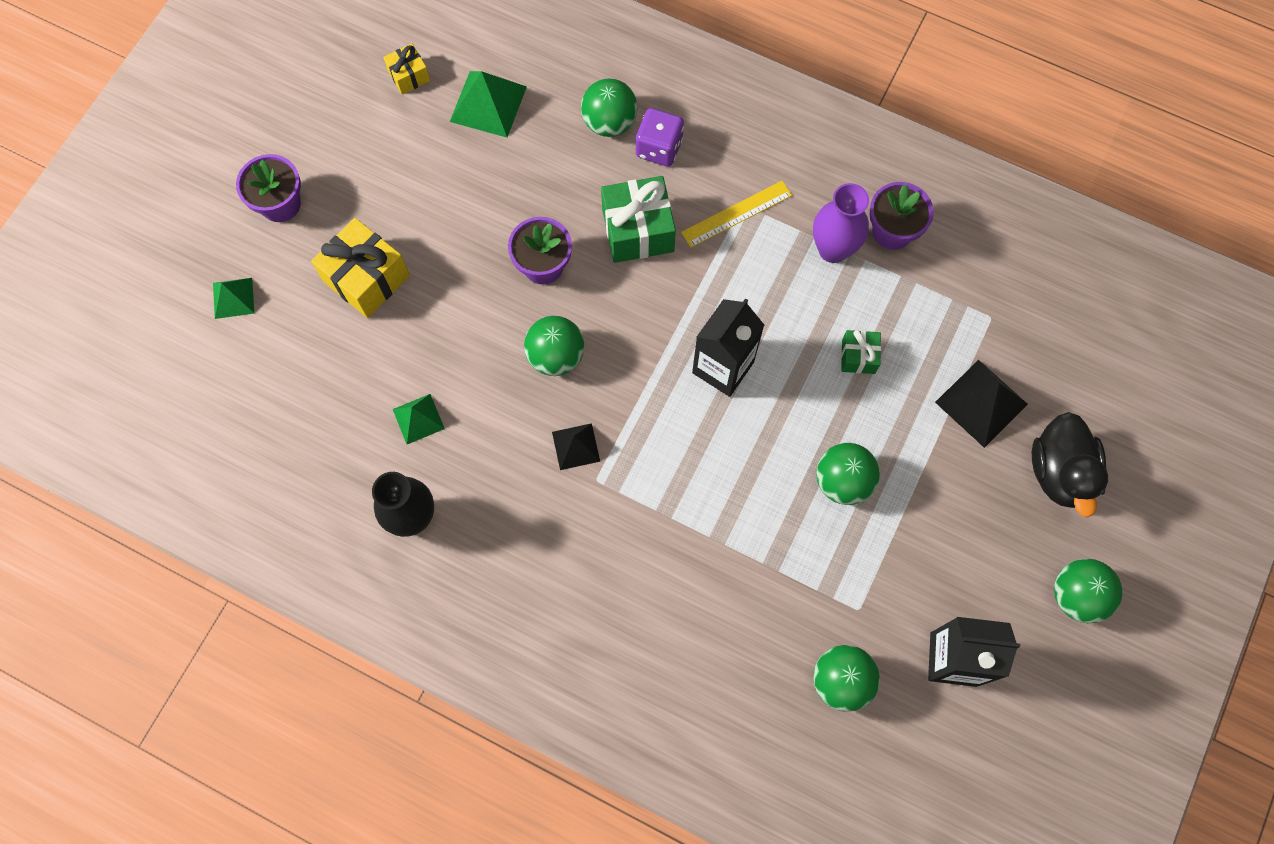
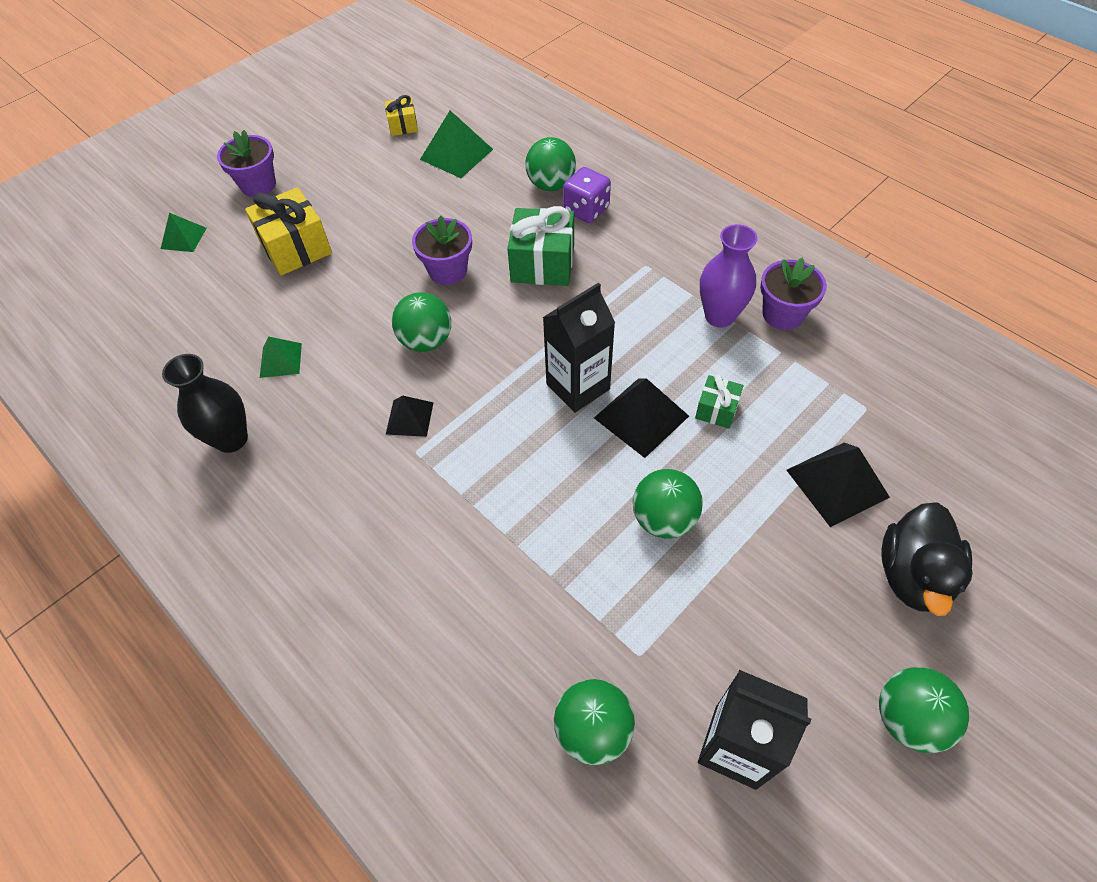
camera: 20 degrees right, 15 degrees down
yellow ruler [681,181,792,247] -> none
none -> black pyramid [594,378,689,458]

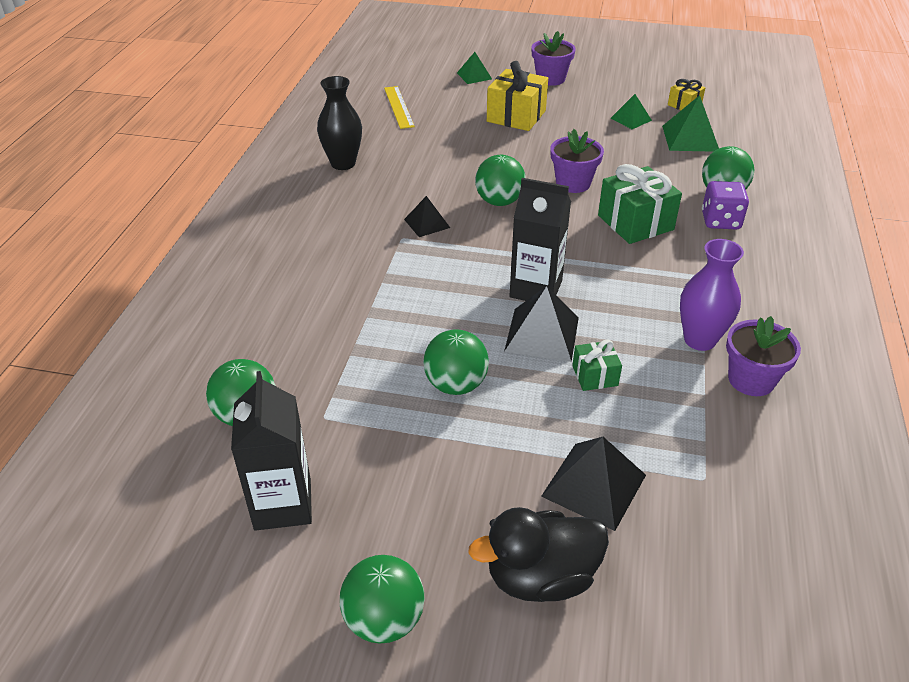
camera: 55 degrees right, 15 degrees down
green pyramid [260,337,302,378] -> green pyramid moved to [611,94,652,129]
none -> yellow ruler [384,86,415,129]

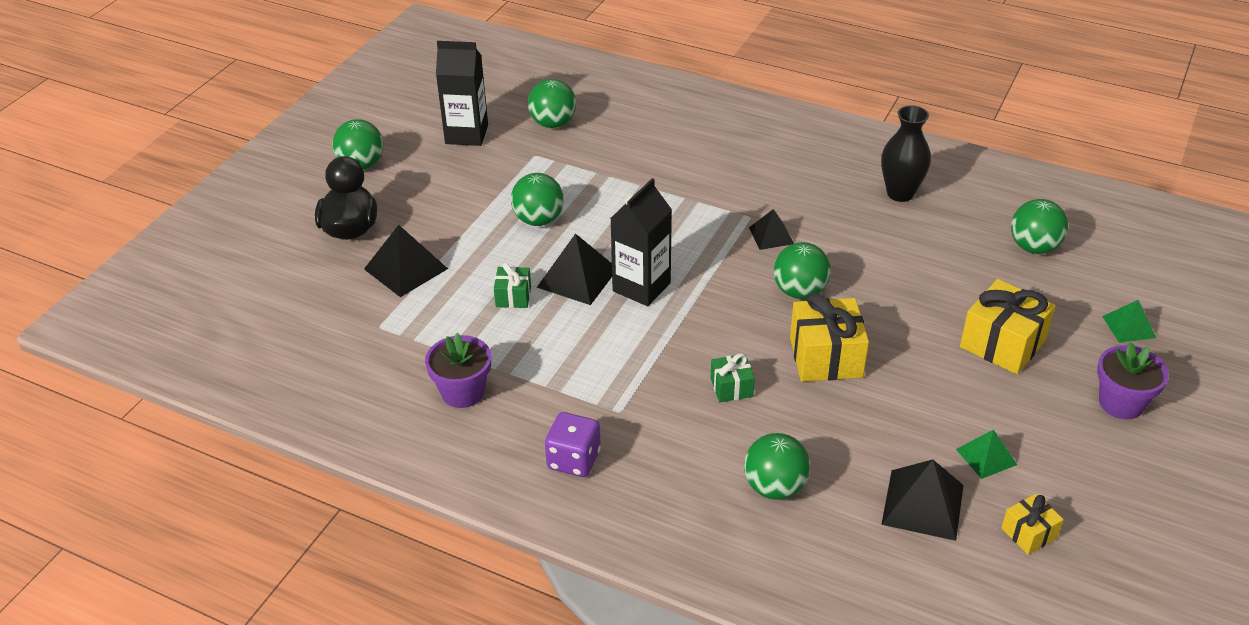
camera: 105 degrees right, 0 degrees up
yellow ruler [384,86,415,129] -> green ball [1011,199,1068,254]
purple flower pot [551,129,604,193] -> yellow gift [790,292,869,382]
green gift [598,164,682,244] -> green gift [711,353,755,402], size x0.54
green pyramid [662,95,719,152] -> black pyramid [881,459,964,541]
purple vase [680,239,744,351] -> none
purple dice [702,181,749,229] -> purple dice moved to [545,412,601,477]

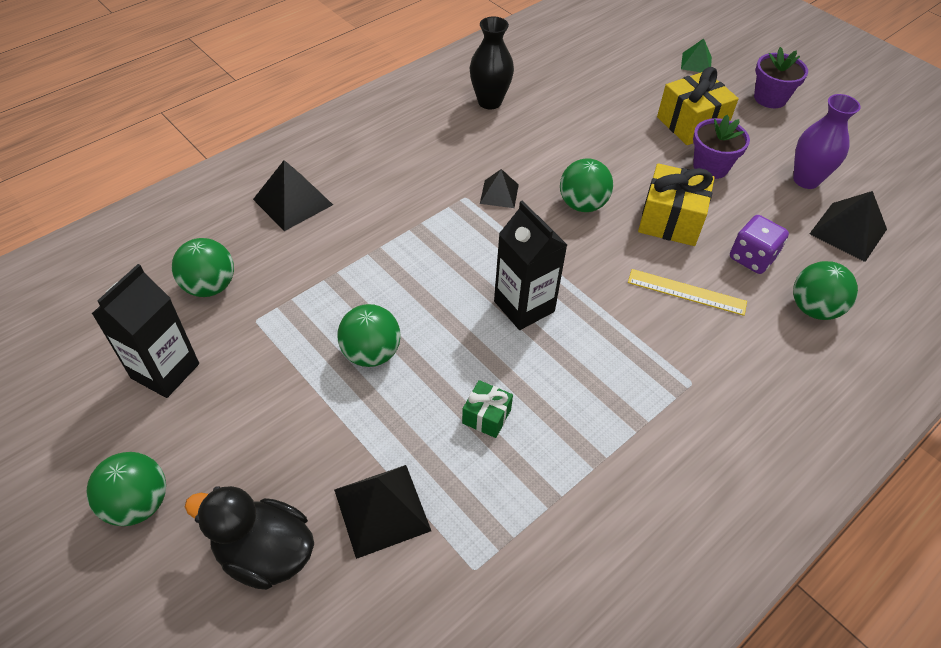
camera: 70 degrees left, 10 degrees up
purple flower pot [425,333,491,408] -> purple flower pot moved to [693,115,750,179]
black pyramid [536,233,612,305] -> black pyramid moved to [253,160,333,231]
purple dice [545,412,601,477] -> purple dice moved to [730,215,789,274]
green gift [711,353,755,402] -> yellow ruler [628,269,747,316]
green pyramid [956,429,1017,479] -> purple vase [793,94,861,189]
yellow gift [1001,494,1064,555] -> none
green ball [1011,199,1068,254] -> none

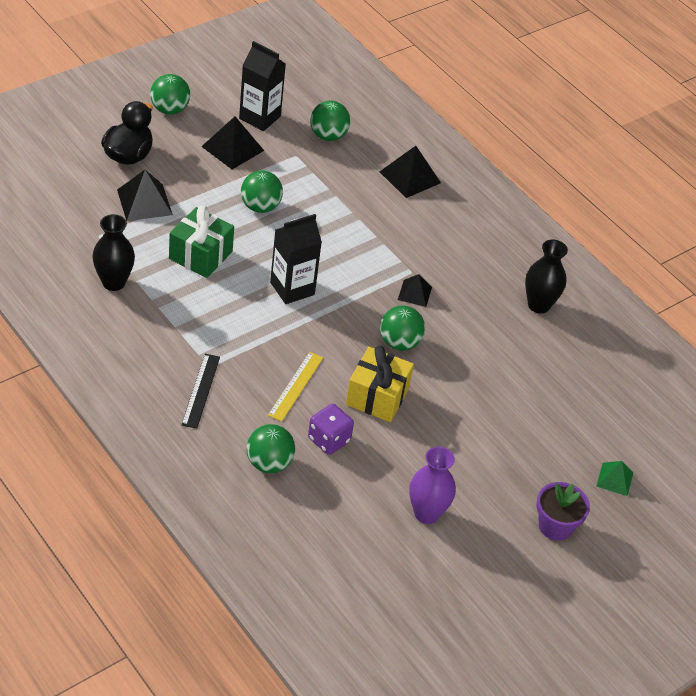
camera: 90 degrees right, 5 degrees down
green gift [462,380,513,438] -> green gift [169,206,234,278], size x1.85
yellow gift [657,67,739,145] -> none
purple flower pot [693,115,750,179] -> none
black pyramid [809,191,887,262] -> black pyramid moved to [201,117,264,169]
none -> black vase [92,214,135,291]
none -> black ruler [181,354,220,429]

